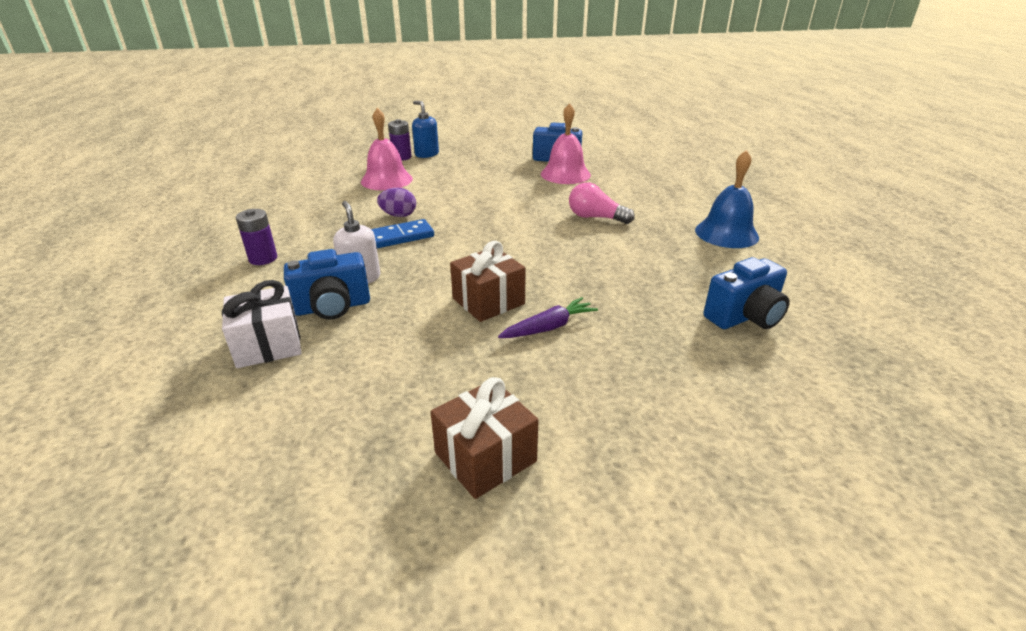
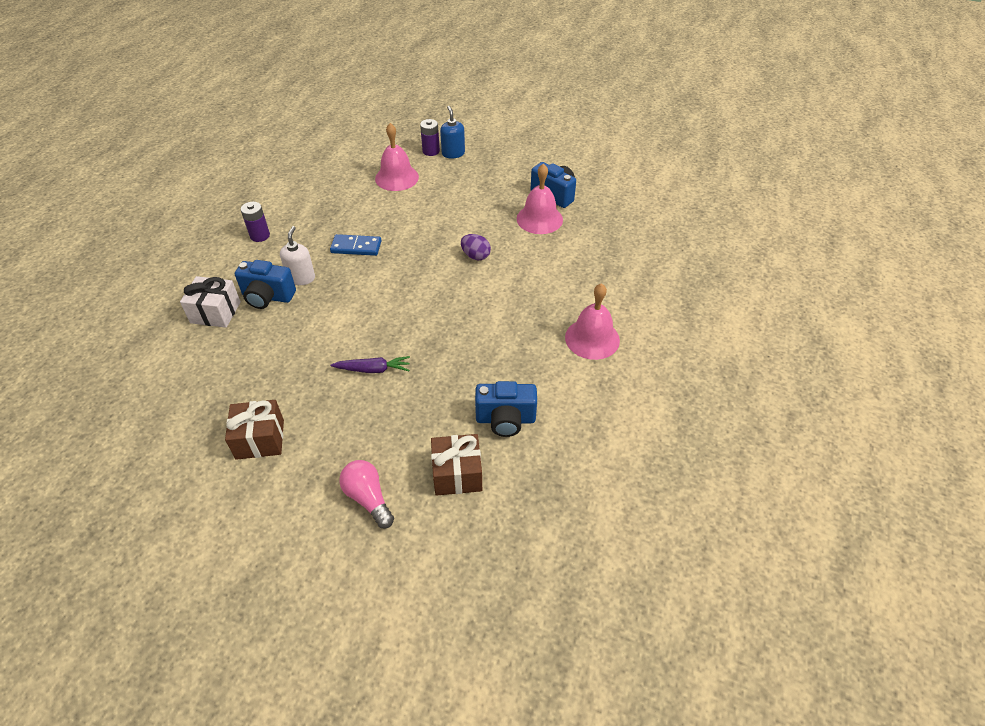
camera: 30 degrees right, 15 degrees up
purple egg [377,188,416,217] -> purple egg moved to [461,234,491,260]
brown gift [450,241,526,322] -> brown gift moved to [431,434,482,496]
pink light bulb [569,182,635,224] -> pink light bulb moved to [339,460,394,528]
blue bell [695,150,759,248] -> pink bell [565,283,620,360]

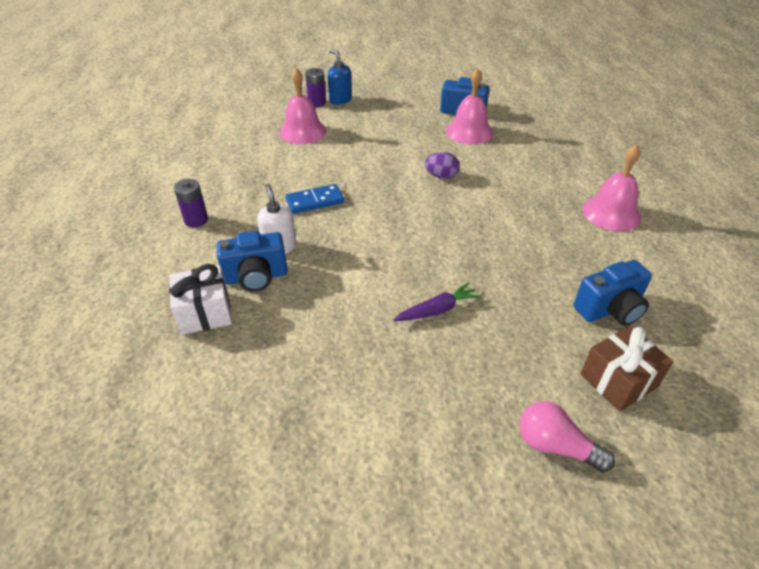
camera: 25 degrees left, 5 degrees down
brown gift [225,400,284,460] -> none

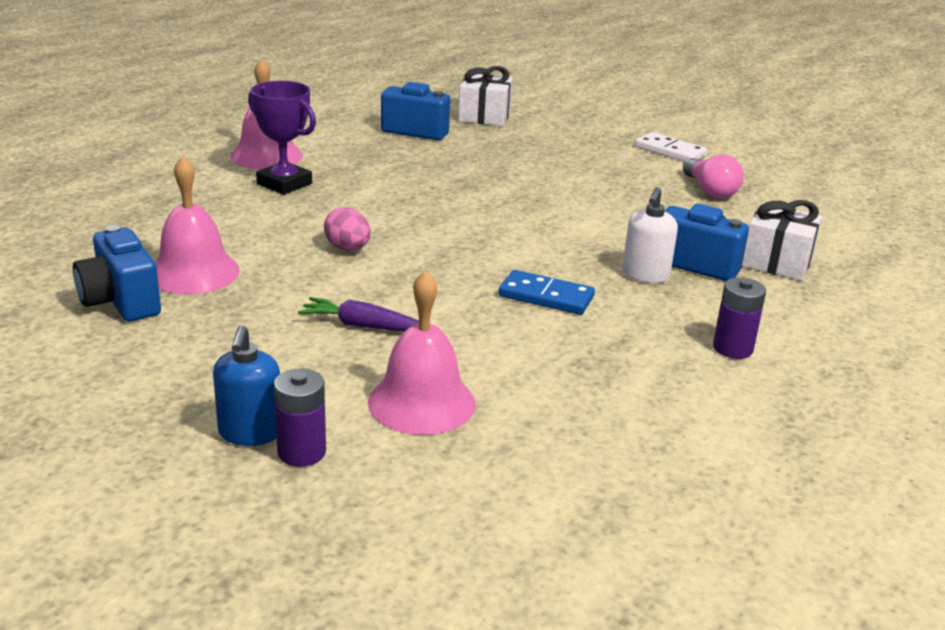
camera: 140 degrees left, 15 degrees down
purple carrot [393,282,481,321] -> purple carrot moved to [298,297,419,331]
purple egg [425,152,460,179] -> pink egg [324,207,371,251]
pink light bulb [519,401,615,472] -> pink light bulb moved to [683,155,744,199]
brown gift [580,326,673,411] -> white gift [458,66,513,126]
none -> purple trophy [248,81,316,195]
none -> white domino [635,132,707,162]

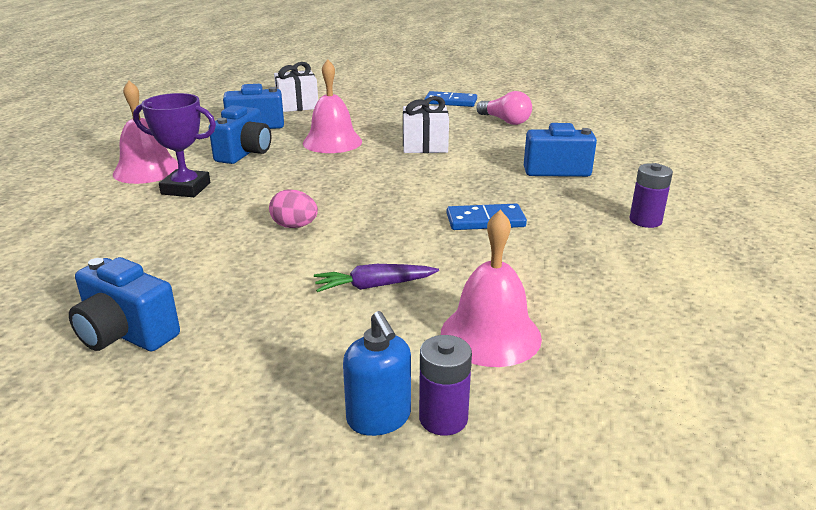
camera: 25 degrees left, 0 degrees up
pink bell [155,156,240,294] -> pink bell moved to [303,59,362,153]
white soap dispenser [622,187,678,283] -> none
white domino [635,132,707,162] -> blue domino [425,91,477,107]
white gift [742,200,822,280] -> white gift moved to [403,96,449,153]
none -> blue camera [209,105,271,164]

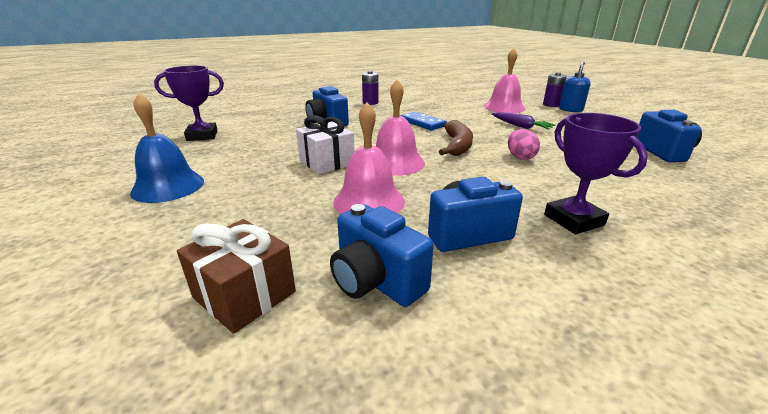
camera: 125 degrees left, 0 degrees up
pink bell [113,80,178,184] -> pink bell moved to [376,80,425,176]
white gift [274,62,318,112] -> brown gift [177,219,296,334]
blue domino [425,91,477,107] -> blue bell [130,93,204,203]
pink light bulb [476,91,532,125] -> none
none -> purple trophy [154,66,224,141]
none -> brown banana [439,120,473,156]

